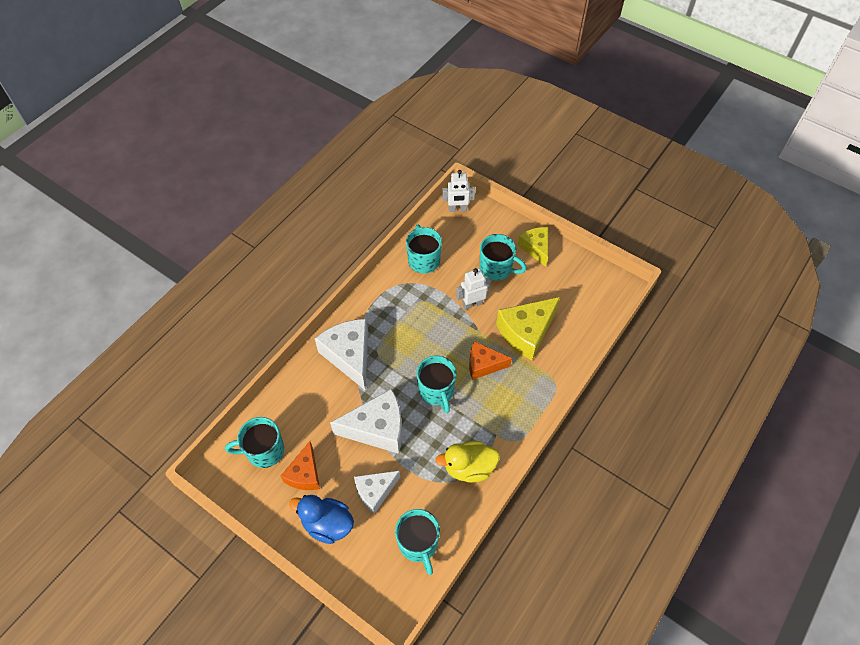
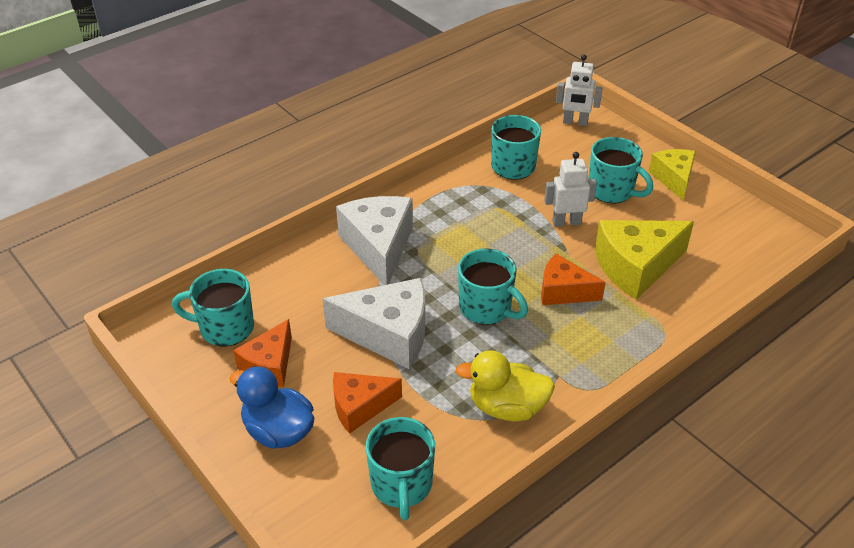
camera: 15 degrees right, 15 degrees down
white cheese [354,471,400,514] -> orange cheese [333,372,402,434]
turquoise mug [417,356,457,413] -> turquoise mug turned 45 degrees counterclockwise [458,248,528,325]

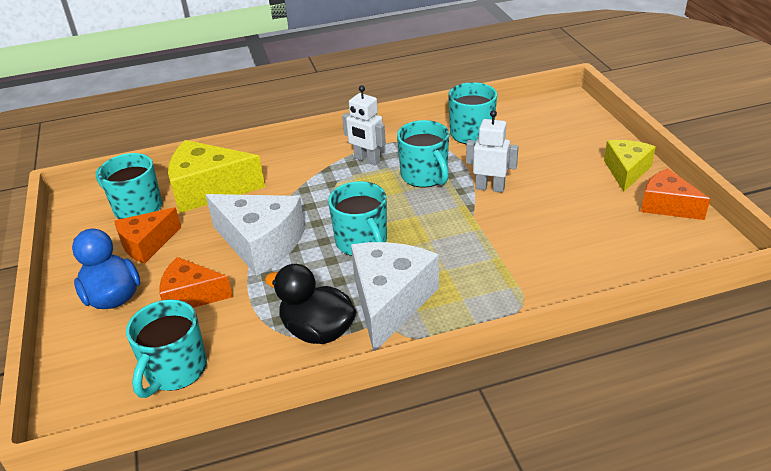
camera: 25 degrees right, 5 degrees down
white cheese [336,196,413,285] -> white cheese moved to [351,242,439,351]
yellow duck [455,350,555,422] -> black duck [265,264,356,344]
orange cheese [541,254,606,305] -> orange cheese moved to [641,168,710,220]
white robot [556,55,603,126] -> white robot moved to [342,85,386,165]
turquoise mug [589,137,653,203] -> turquoise mug moved to [397,120,449,188]
yellow cheese [595,220,694,300] -> yellow cheese moved to [168,140,265,213]

